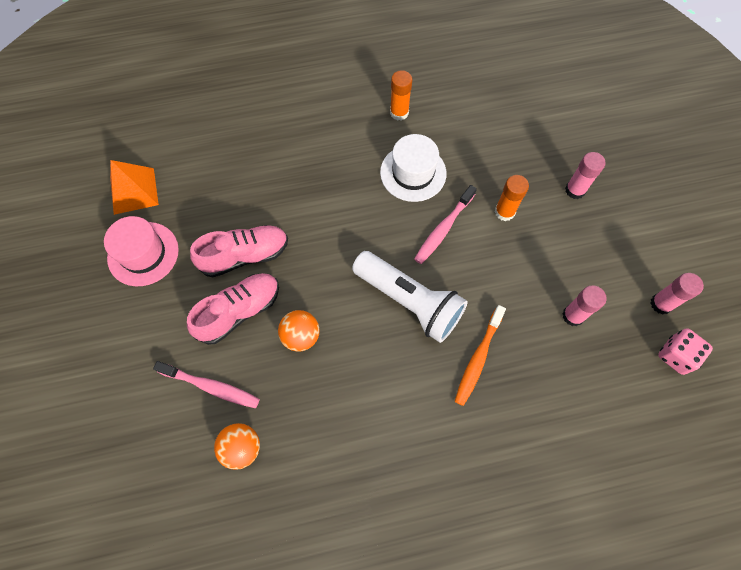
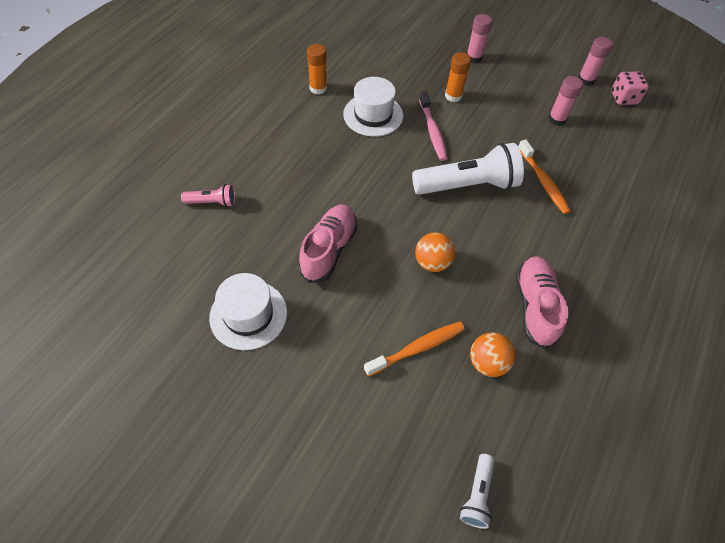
camera: 50 degrees left, 10 degrees down
pink hat [104,216,179,286] -> white hat [209,273,287,350]
orange pyramid [110,160,159,215] -> none
pink toothbrush [153,361,260,408] -> orange toothbrush [364,322,465,377]
pink shoe [187,273,279,345] -> pink shoe moved to [516,256,568,349]
none -> pink flashlight [181,184,235,207]
none -> white flashlight [460,454,495,529]

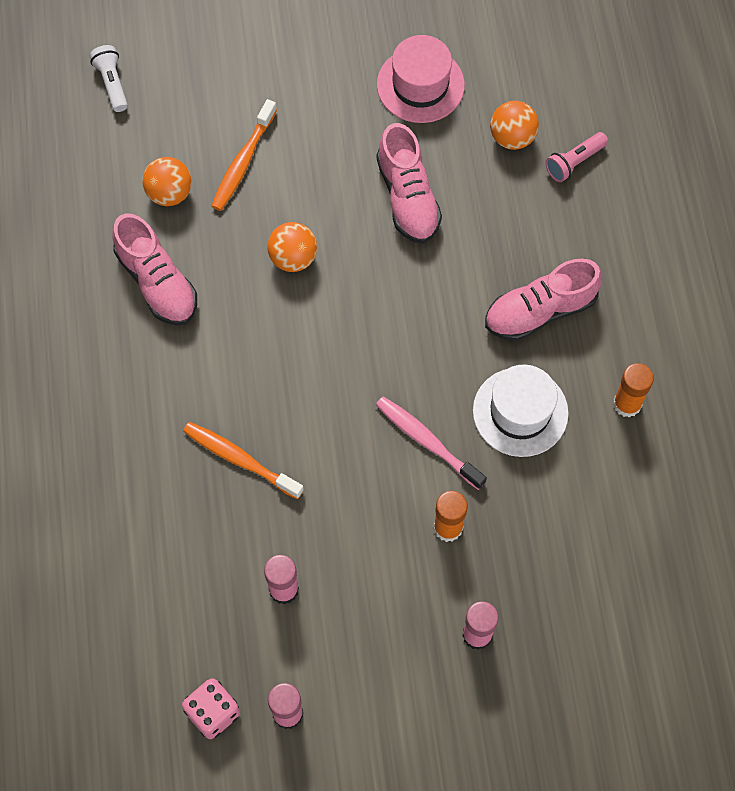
camera: 145 degrees right, 10 degrees up
white hat [209,273,287,350] -> pink hat [377,35,465,123]
white flashlight [412,143,524,195] -> none
none -> pink shoe [485,258,602,341]
none -> orange ball [490,101,539,150]

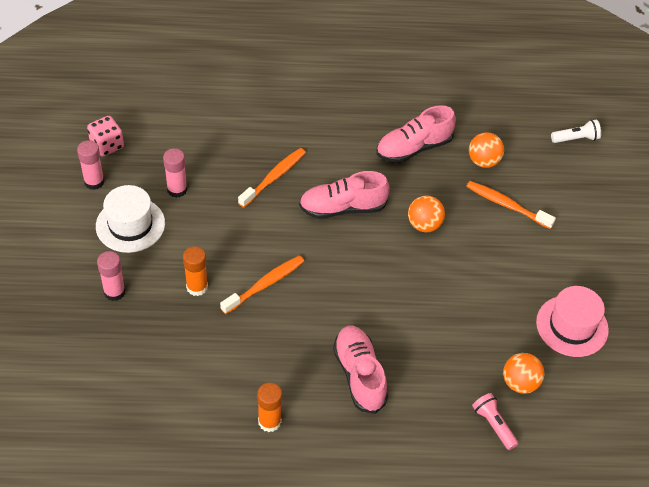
camera: 95 degrees right, 15 degrees down
pink shoe [376,123,442,244] -> pink shoe moved to [299,171,389,219]
pink toothbrush [376,396,487,490] -> orange toothbrush [220,255,304,314]
white hat [473,365,569,457] -> white hat moved to [96,185,165,253]

